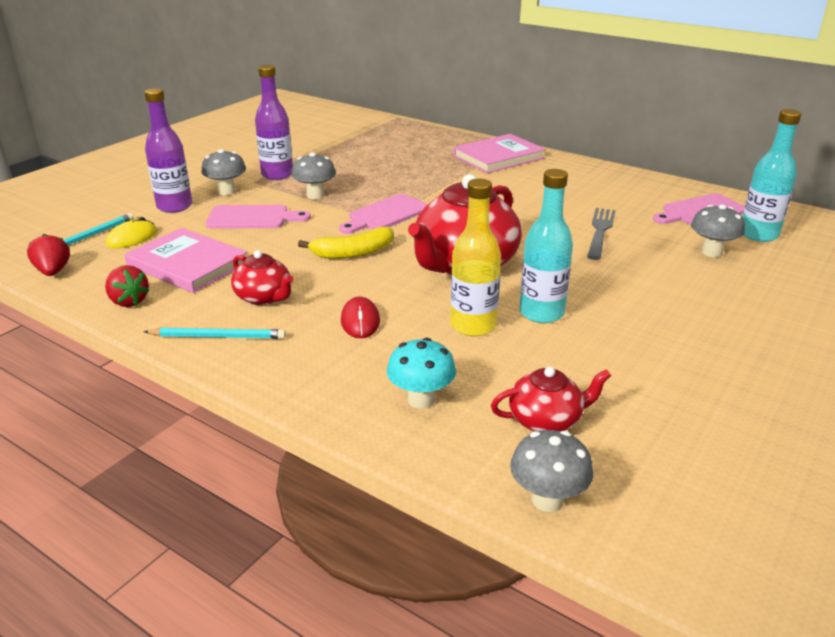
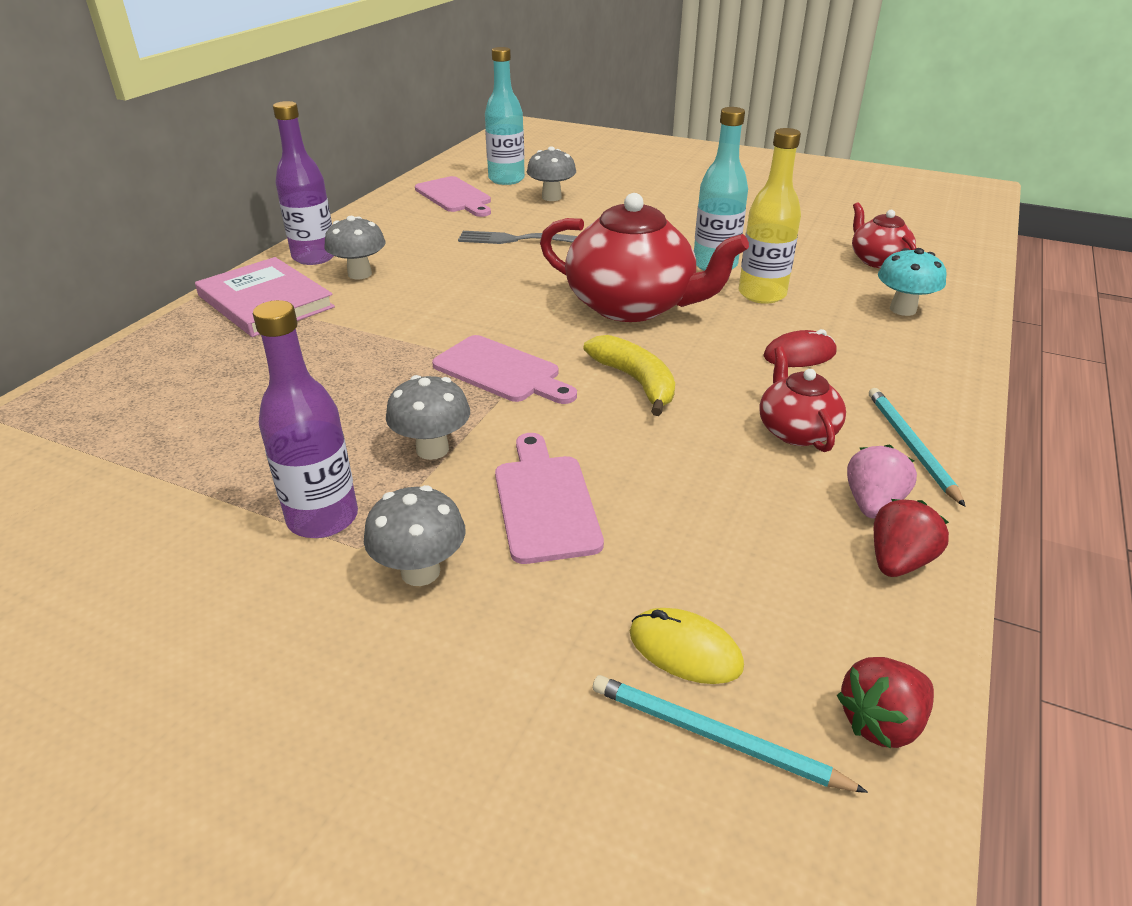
camera: 100 degrees left, 5 degrees up
pink book [124,228,248,293] -> none
purple bottle [144,88,192,213] -> purple bottle moved to [273,101,334,265]
red teapot [231,250,293,305] -> red teapot turned 45 degrees counterclockwise [759,346,846,452]
grey mushroom [510,430,593,512] -> grey mushroom moved to [324,216,385,279]
none -> pink strawberry [847,445,917,518]

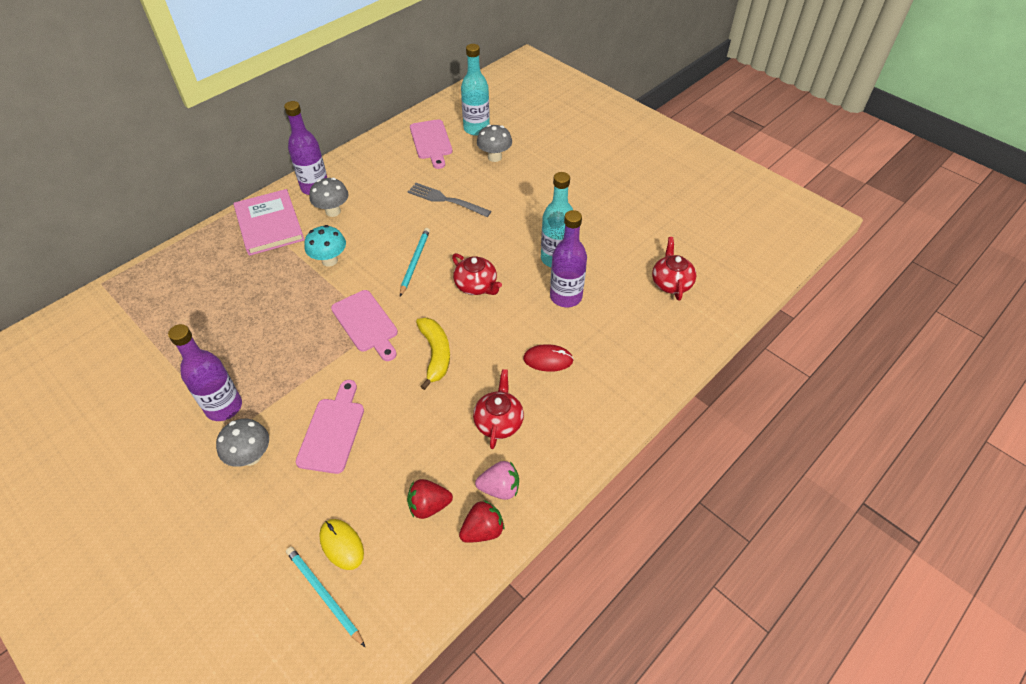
camera: 20 degrees right, 15 degrees up
grey mushroom [386,375,470,460] -> none
red teapot [540,193,749,322] -> red teapot [452,253,502,295], size x0.51
yellow bottle [739,128,801,304] -> purple bottle [550,210,587,307]
red strawberry [837,657,934,748] -> red strawberry moved to [407,479,453,519]
pink strawberry [847,445,917,518] -> pink strawberry turned 45 degrees clockwise [475,461,519,500]
turquoise pencil [869,388,966,507] -> turquoise pencil moved to [400,228,430,296]
turquoise mushroom [878,248,947,316] -> turquoise mushroom moved to [305,225,346,267]

